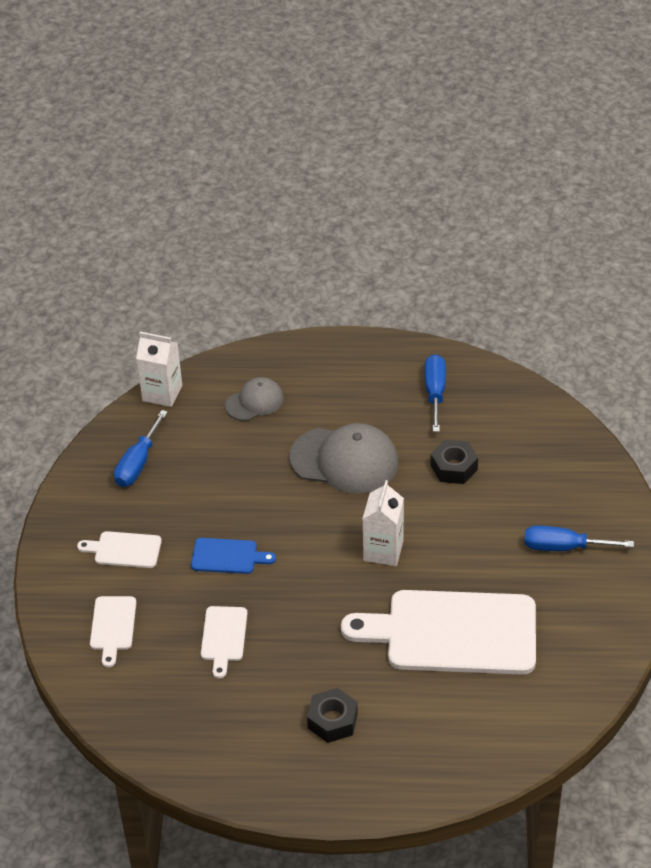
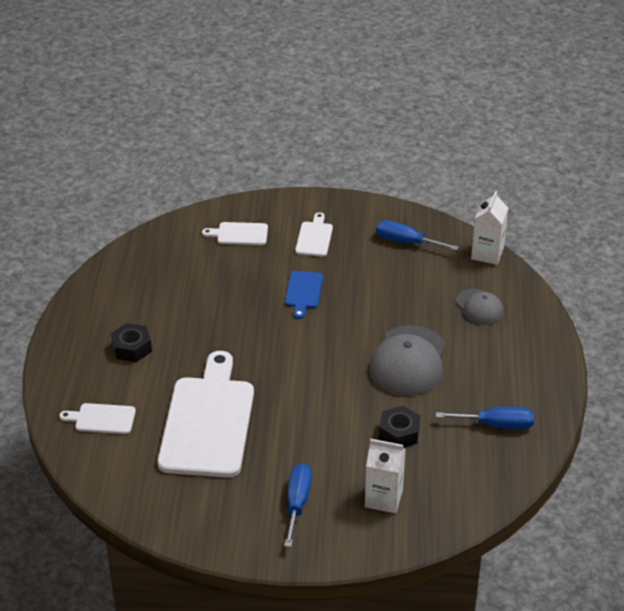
camera: 90 degrees right, 5 degrees down
white cutting board [201,606,248,679] -> white cutting board moved to [59,403,136,434]
white carton [363,480,404,566] -> white carton moved to [365,439,405,513]

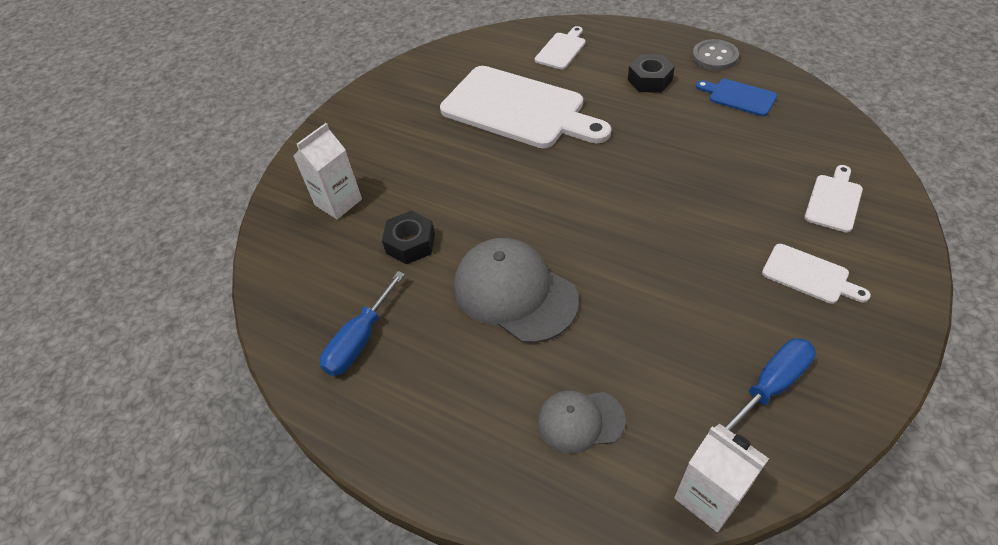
camera: 120 degrees right, 10 degrees up
blue screwdriver [284,463,312,547] -> none
blue cutting board [285,271,323,319] -> blue cutting board moved to [696,79,777,116]
none -> grey button [692,39,739,70]

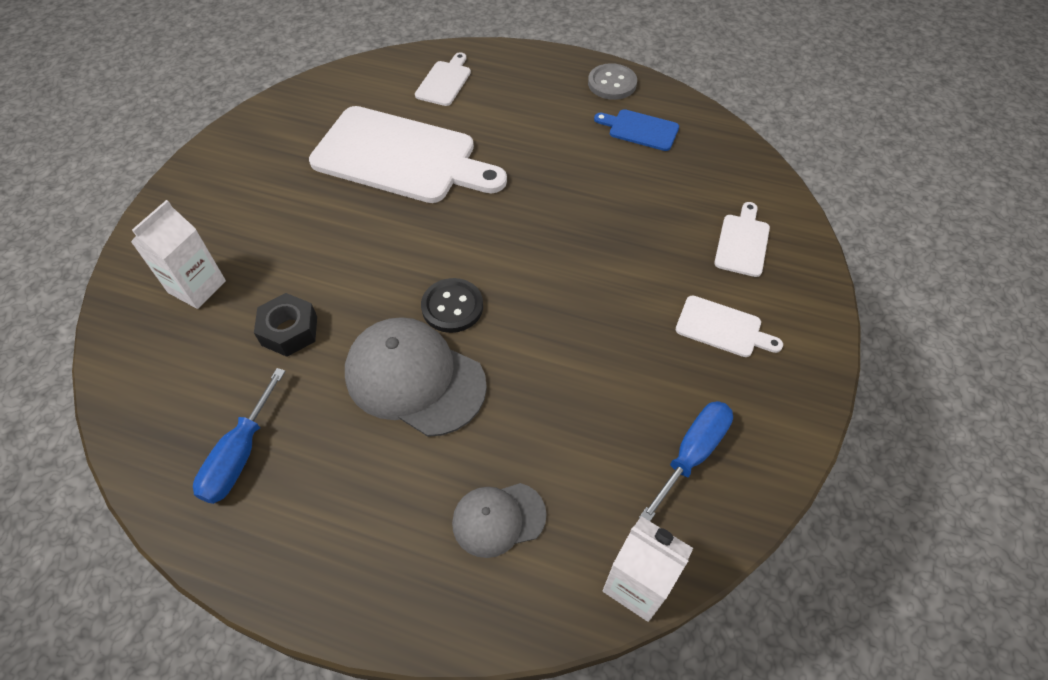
camera: 15 degrees left, 5 degrees up
black nut [628,54,675,93] -> none
none -> black button [421,278,483,333]

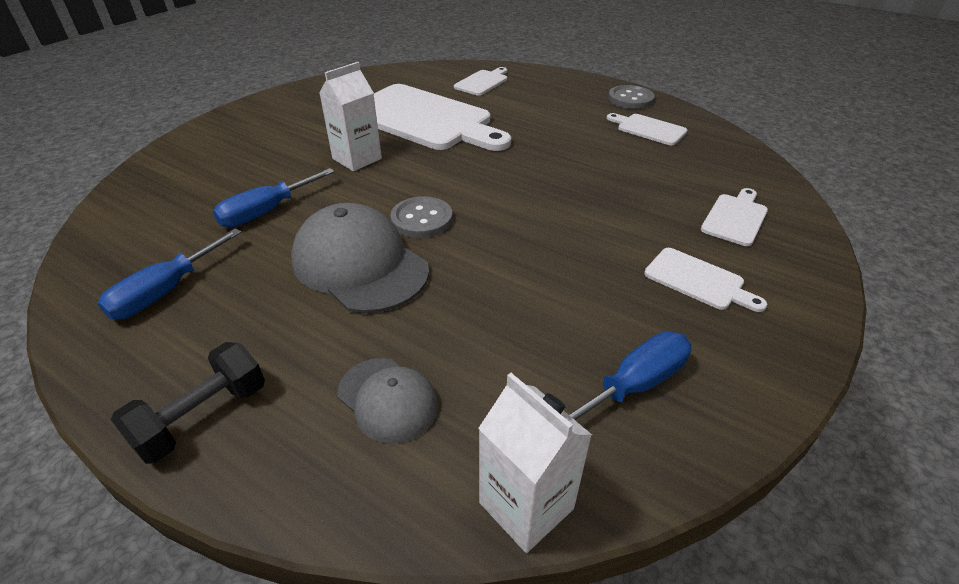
camera: 15 degrees right, 15 degrees down
white carton [131,200,226,309] -> white carton moved to [319,62,382,171]
black nut [254,293,317,357] -> blue screwdriver [213,168,335,228]
black button [421,278,483,333] -> grey button [390,196,452,238]
grey cap [452,483,547,558] -> grey cap turned 135 degrees counterclockwise [338,358,438,444]
blue cutting board [594,109,679,151] -> white cutting board [607,113,687,145]
none -> black dumbbell [111,342,265,464]

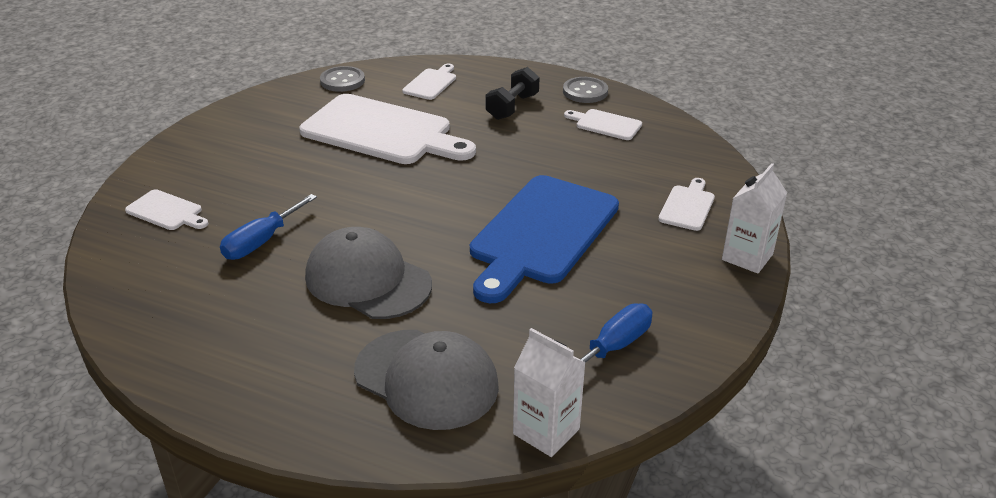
camera: 10 degrees left, 5 degrees down
blue screwdriver [98,228,242,320] -> none
black dumbbell [111,342,265,464] -> black dumbbell moved to [486,67,540,120]
white carton [319,62,382,171] -> white carton moved to [722,163,787,274]
grey cap [338,358,438,444] -> grey cap [354,330,499,430], size x1.75
grey button [390,196,452,238] -> grey button moved to [320,66,365,92]
white cutting board [644,248,767,312] -> white cutting board moved to [125,189,208,230]
none -> blue cutting board [470,175,619,303]

